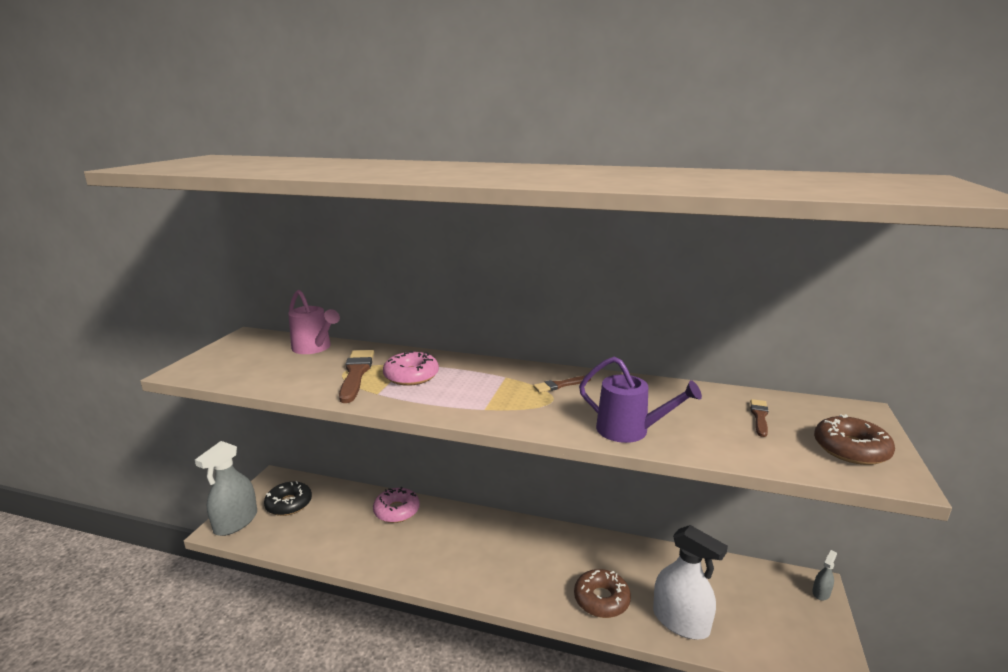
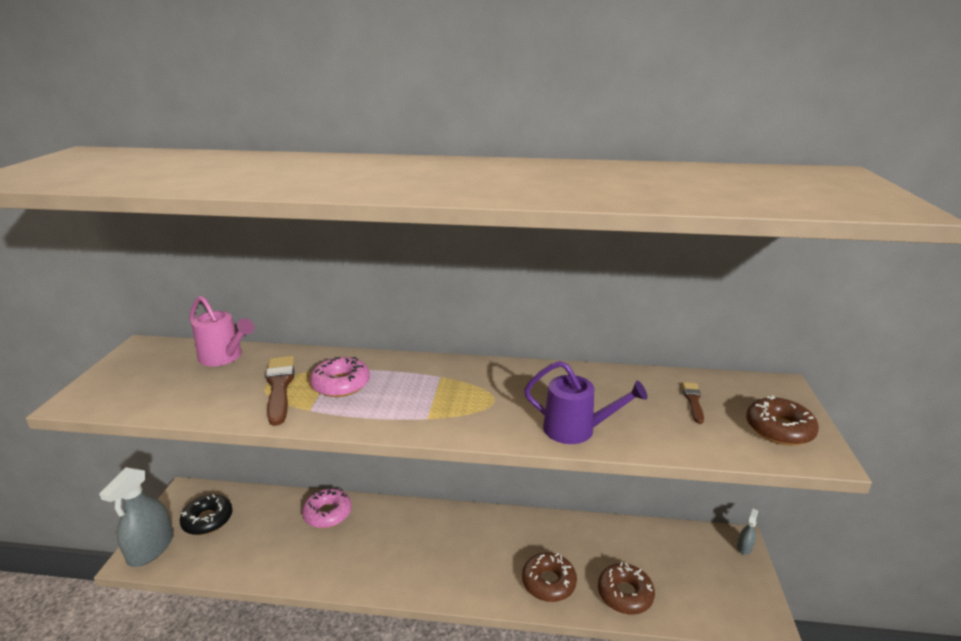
camera: 10 degrees left, 5 degrees up
brown brush [533,376,591,393] -> none
white spray bottle [653,525,728,640] -> brown donut [598,562,655,614]

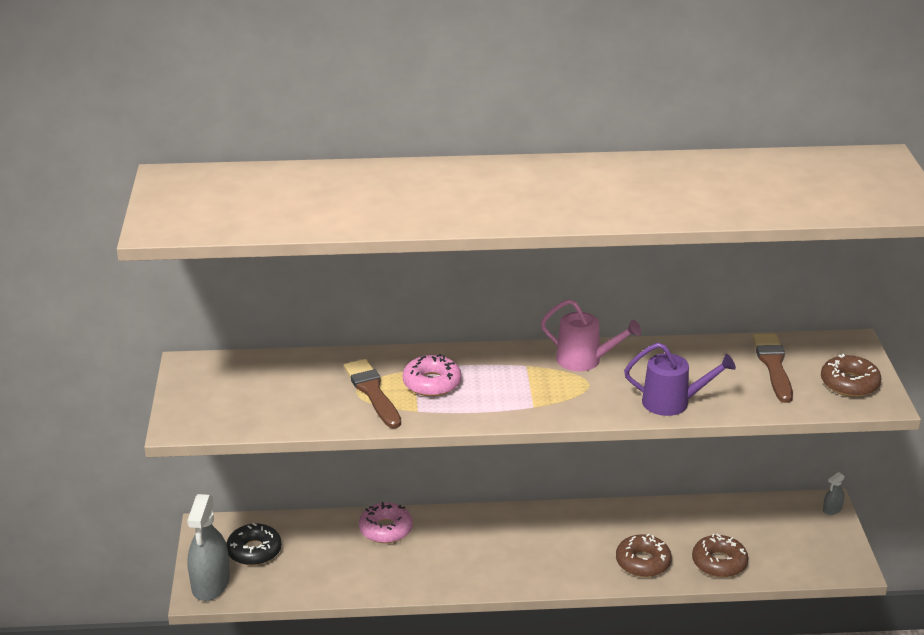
camera: 10 degrees left, 5 degrees up
pink watering can [190,296,254,366] -> pink watering can moved to [541,299,641,371]
brown brush [682,382,704,424] -> brown brush [753,334,793,403], size x1.80
grey spray bottle [737,509,758,555] -> grey spray bottle turned 150 degrees counterclockwise [823,472,845,515]

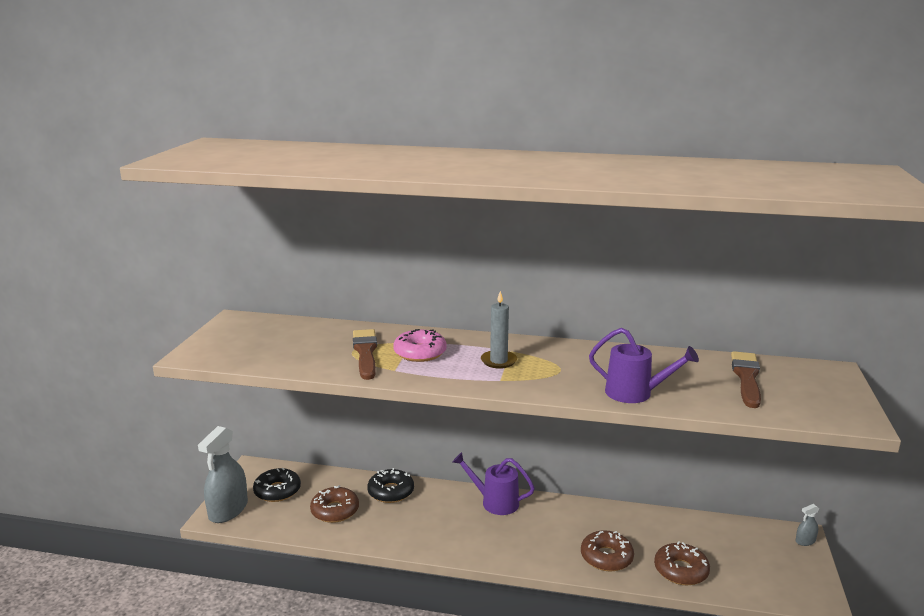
camera: 15 degrees right, 10 degrees down
pink donut [359,502,413,543] -> black donut [367,468,414,503]
pink watering can [541,299,641,371] -> none
brown donut [821,354,882,397] -> brown donut moved to [310,485,359,523]
none -> purple watering can [452,452,535,515]
none -> grey candle [481,291,517,369]

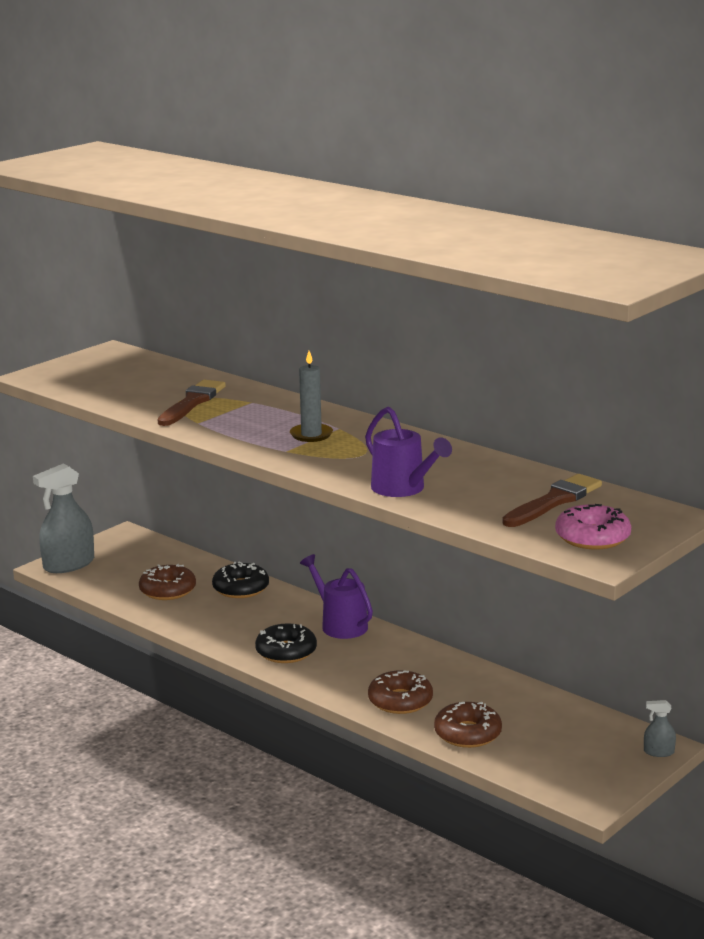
camera: 30 degrees right, 0 degrees up
black donut [253,468,301,502] -> black donut moved to [255,623,317,663]
pink donut [393,329,447,362] -> pink donut moved to [555,504,631,549]

